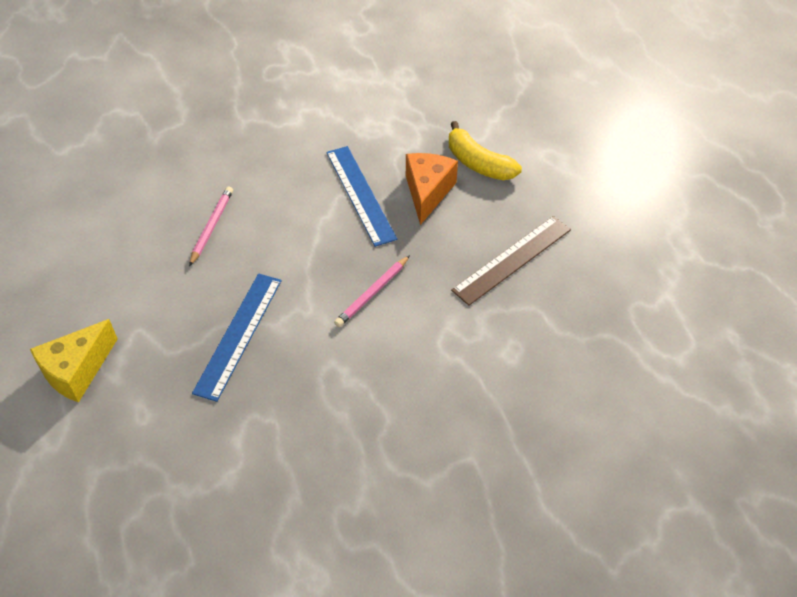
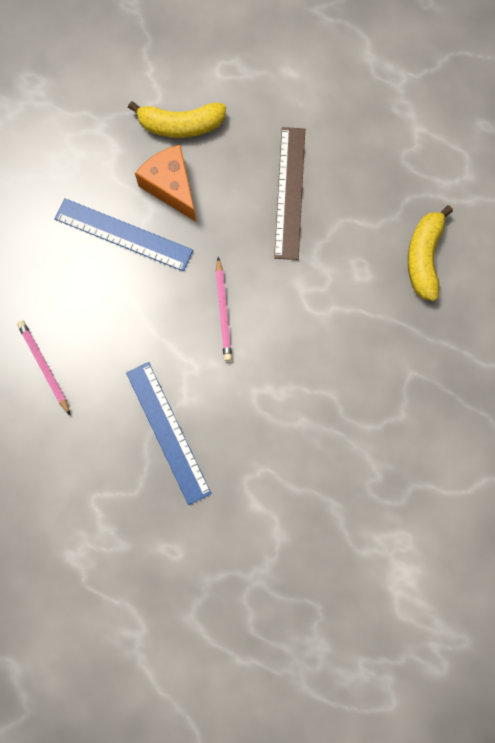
camera: 45 degrees left, 25 degrees up
yellow cheese [30,319,118,403] -> none
none -> yellow banana [408,205,453,301]

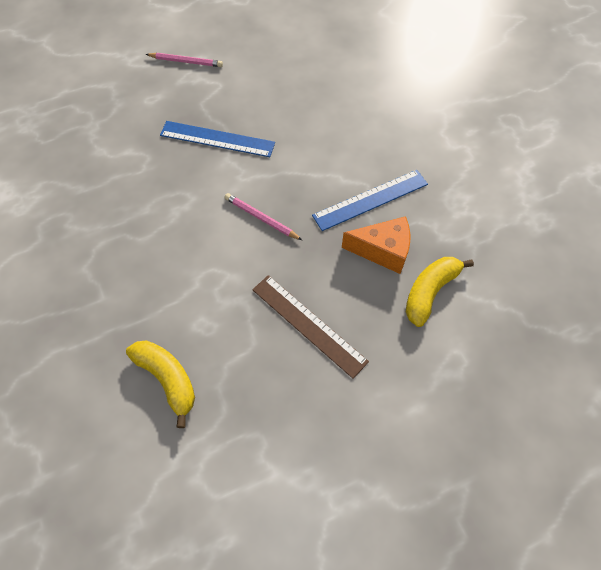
camera: 130 degrees right, 15 degrees down
pink pencil [17,320,70,415] -> pink pencil moved to [146,53,223,67]

